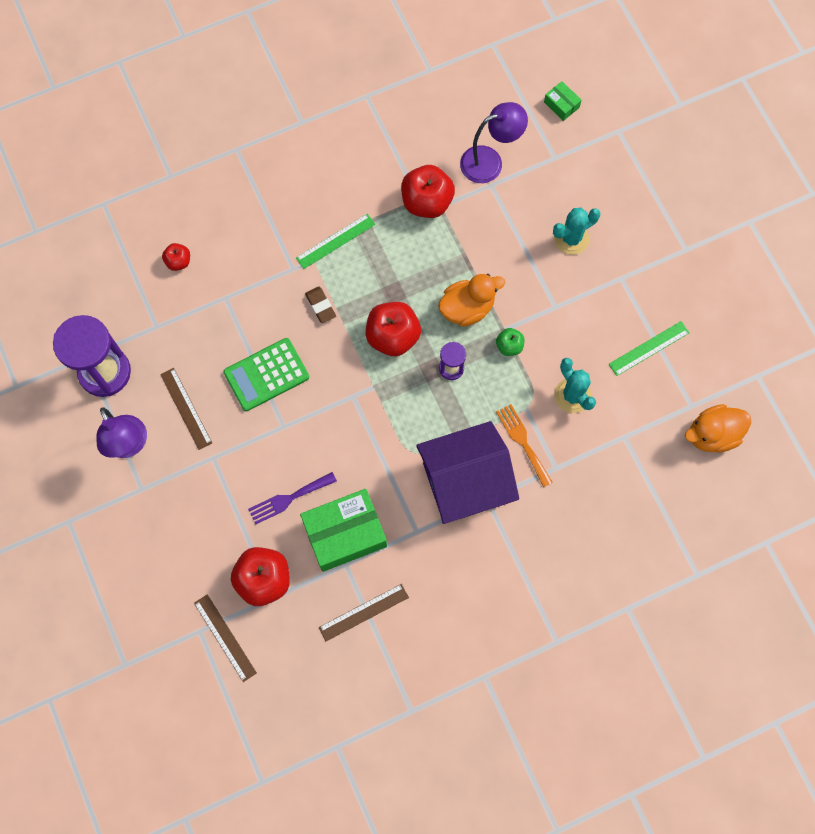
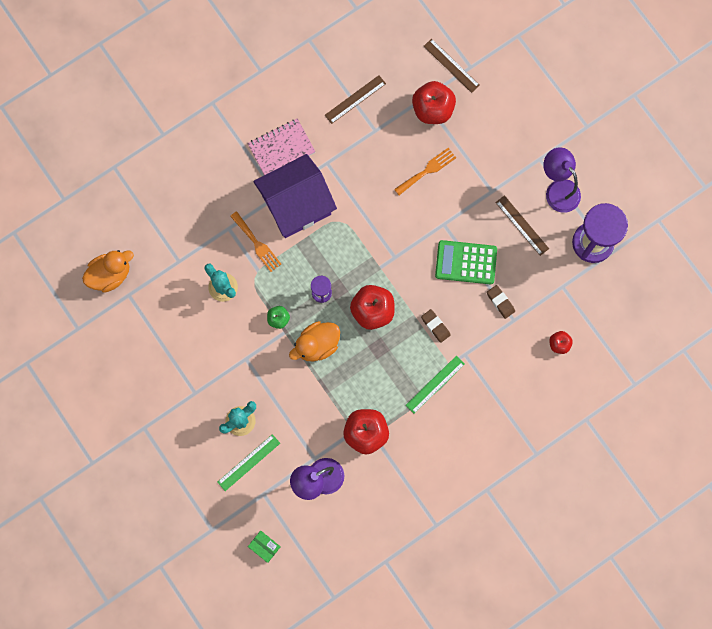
camera: 170 degrees right, 5 degrees up
green calculator [223,338,309,411] -> green calculator turned 135 degrees counterclockwise [435,240,497,284]
purple fork [248,472,337,524] -> orange fork [394,148,456,195]
green box [300,489,387,572] -> none
green ruler [609,321,689,376] -> green ruler moved to [217,434,280,491]
none -> pink notebook [248,118,316,175]
none -> brown eraser [487,285,515,319]

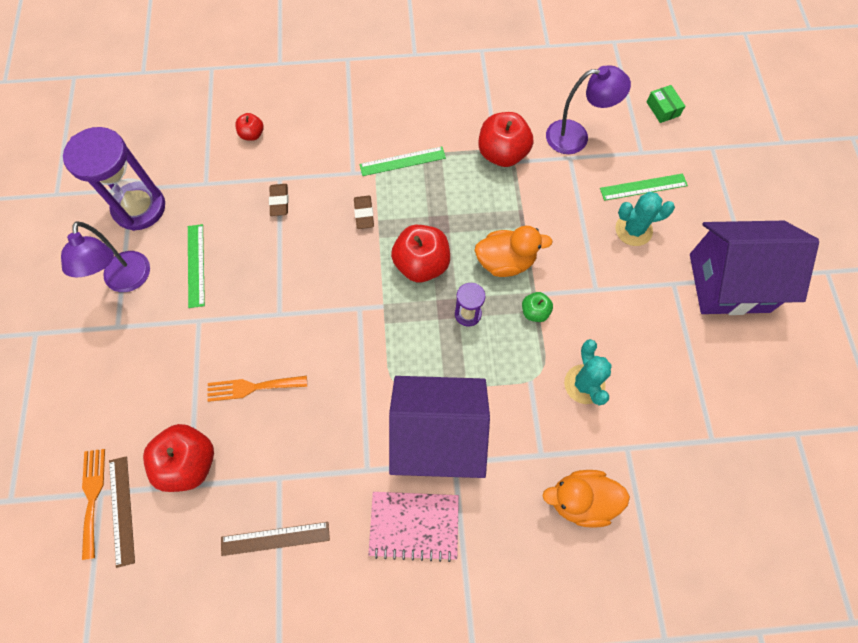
camera: 150 degrees left, 10 degrees down
orange duck [82,250,134,293] -> orange duck moved to [543,470,630,528]
orange fork [230,211,281,272] -> orange fork moved to [82,449,105,560]
green calculator [435,240,497,284] -> none
brown ruler [495,195,549,256] -> green ruler [188,224,205,308]
none -> purple house [690,221,819,315]

